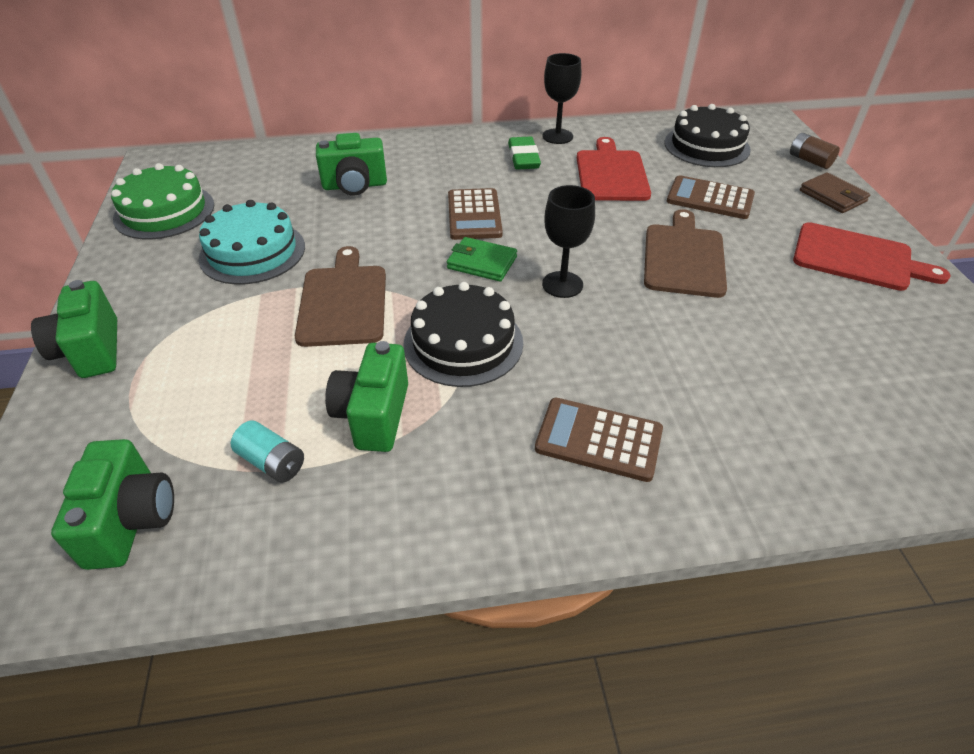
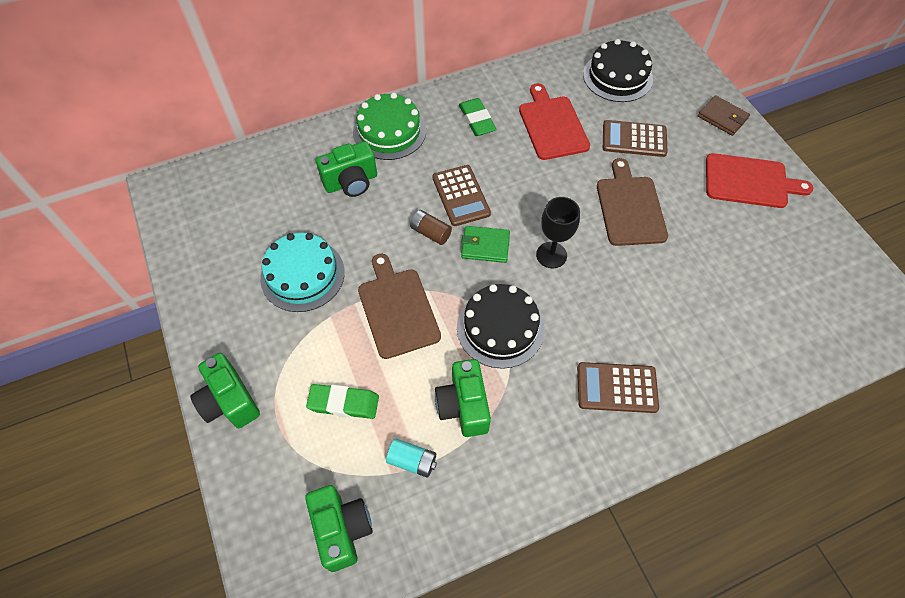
camera: 15 degrees left, 15 degrees up
green cake [111,163,214,240] -> green cake moved to [353,93,426,160]
black goblet [542,53,581,144] -> none
brown battery [790,133,840,169] -> brown battery moved to [410,210,452,245]
none -> green eraser [306,384,379,419]

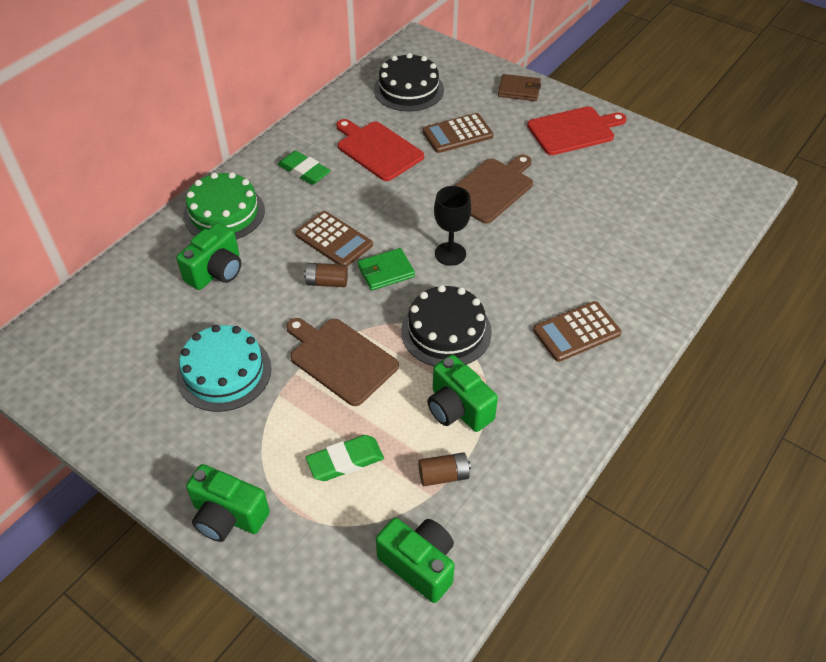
camera: 30 degrees left, 10 degrees down
turquoise battery [386,438,437,478] -> brown battery [418,452,471,486]
brown cutting board [597,158,668,246] -> brown cutting board turned 75 degrees clockwise [455,155,533,224]

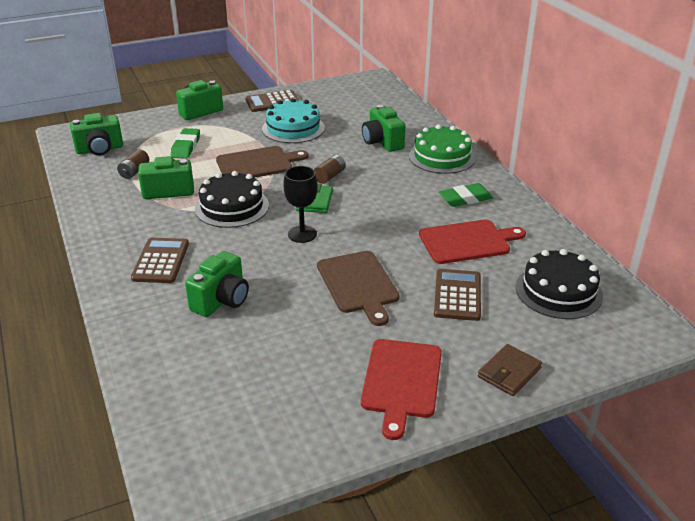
camera: 120 degrees right, 15 degrees down
brown calculator [295,211,373,267] -> brown calculator moved to [245,90,300,112]
none -> green camera [185,251,249,317]

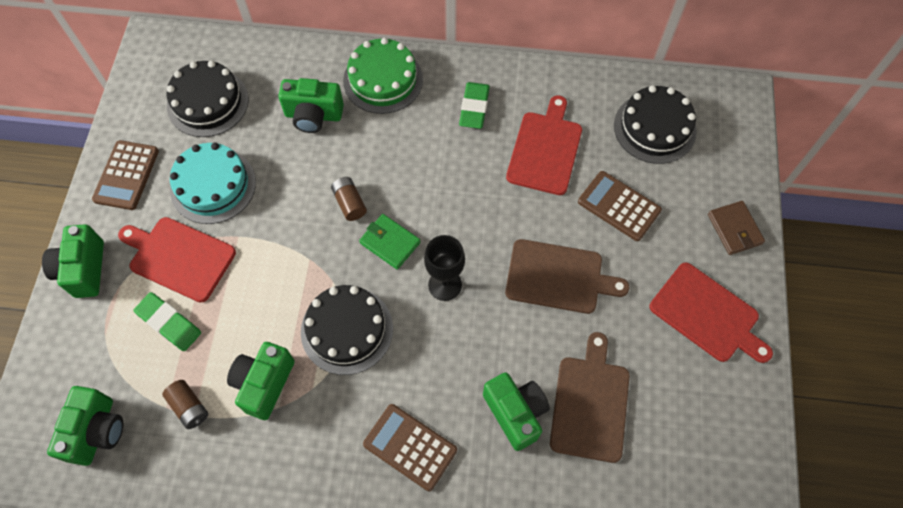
camera: 60 degrees left, 30 degrees up
brown cutting board [216,146,309,178] -> brown cutting board moved to [550,332,630,463]
none -> red cutting board [118,217,236,303]
none -> black cake [167,61,248,137]

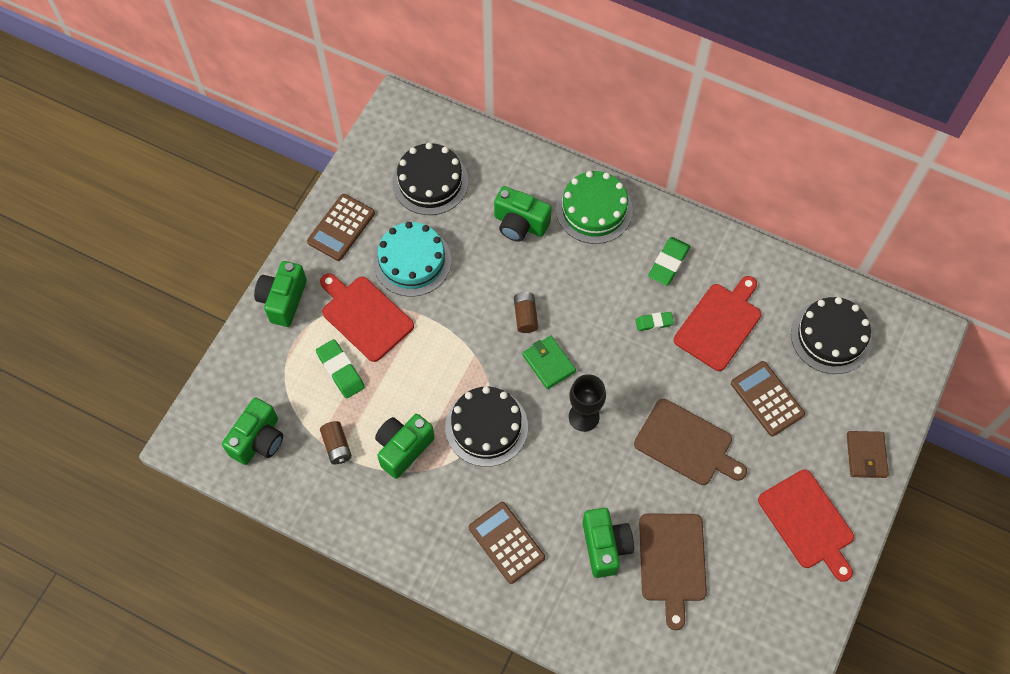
camera: 20 degrees right, 0 degrees up
brown cutting board [550,332,630,463] -> brown cutting board turned 150 degrees clockwise [639,514,707,630]
none -> green eraser [636,312,674,331]

